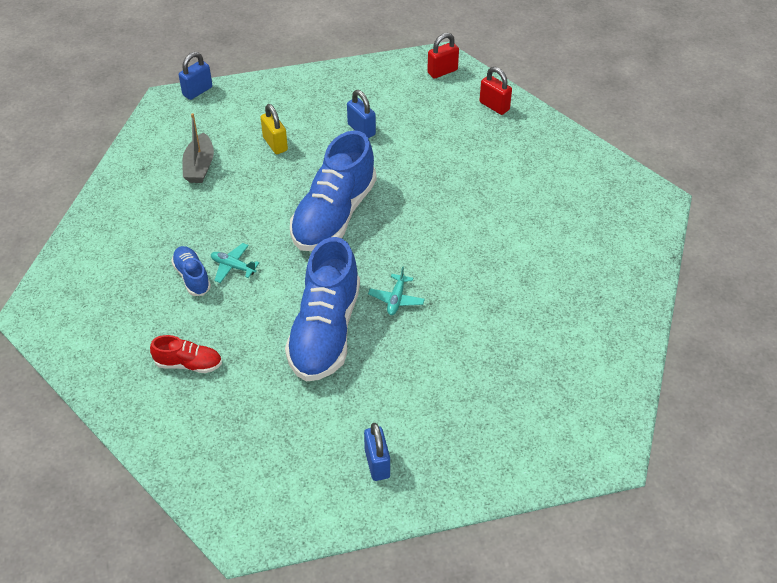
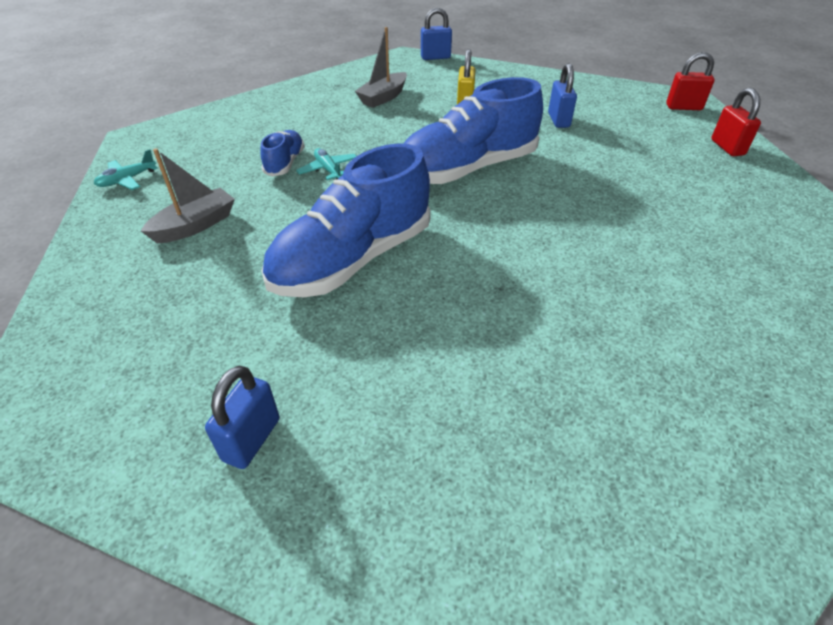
camera: 35 degrees right, 5 degrees down
red shoe [150,335,222,373] -> grey boat [141,148,235,243]
turquoise plane [368,266,425,315] -> turquoise plane moved to [94,149,158,190]

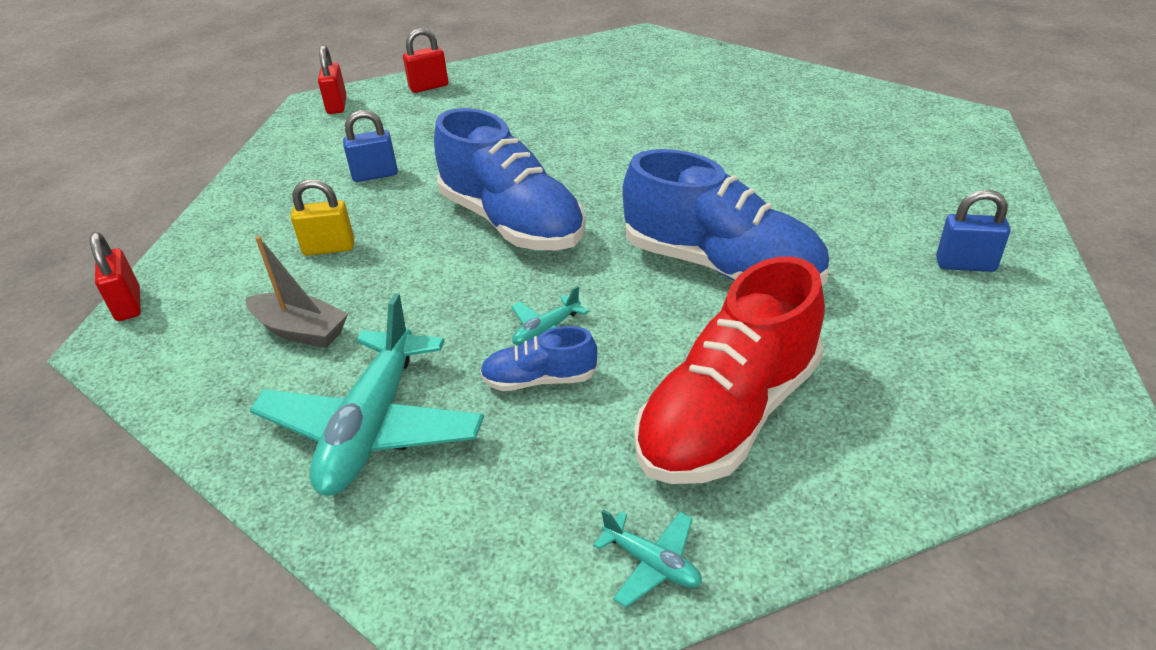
camera: 100 degrees left, 5 degrees down
grey boat [141,148,235,243] -> red shoe [634,257,825,484]
blue padlock [421,8,452,60] -> red padlock [90,232,141,321]
none -> turquoise plane [250,293,484,496]

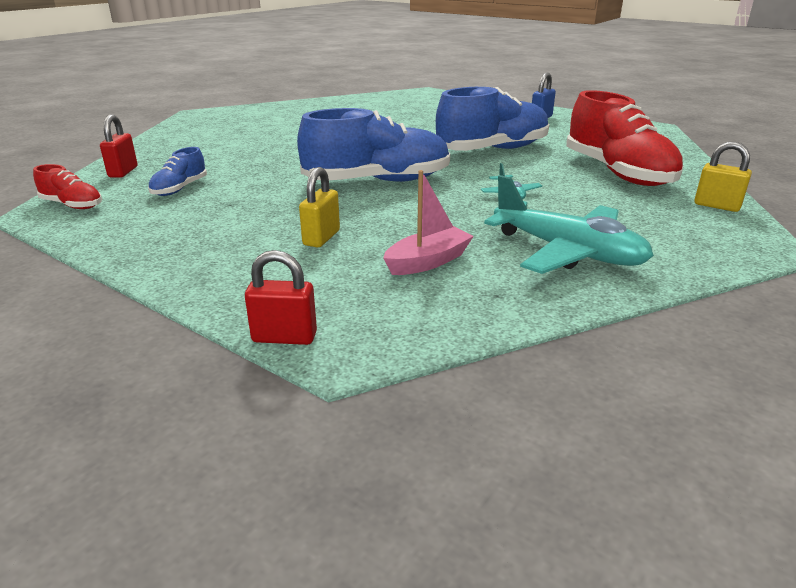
camera: 65 degrees left, 10 degrees down
grey boat [246,236,348,348] -> pink boat [383,170,474,275]
red padlock [318,45,347,114] -> red shoe [33,164,102,209]
blue padlock [343,110,398,182] -> none
blue shoe [480,326,598,391] -> blue shoe moved to [148,147,207,196]
turquoise plane [593,509,702,607] -> yellow padlock [694,142,752,212]

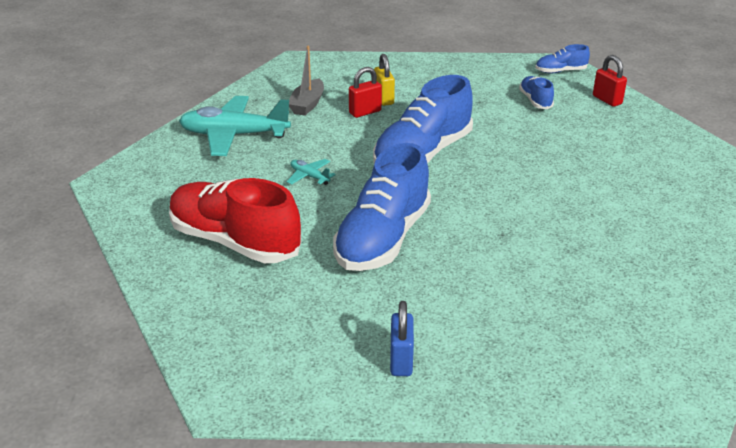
camera: 145 degrees right, 5 degrees up
red shoe [33,164,102,209] -> blue shoe [535,44,590,73]
red padlock [245,250,317,345] -> red padlock moved to [349,67,382,118]
pink boat [383,170,474,275] -> grey boat [289,46,324,116]
yellow padlock [694,142,752,212] -> none

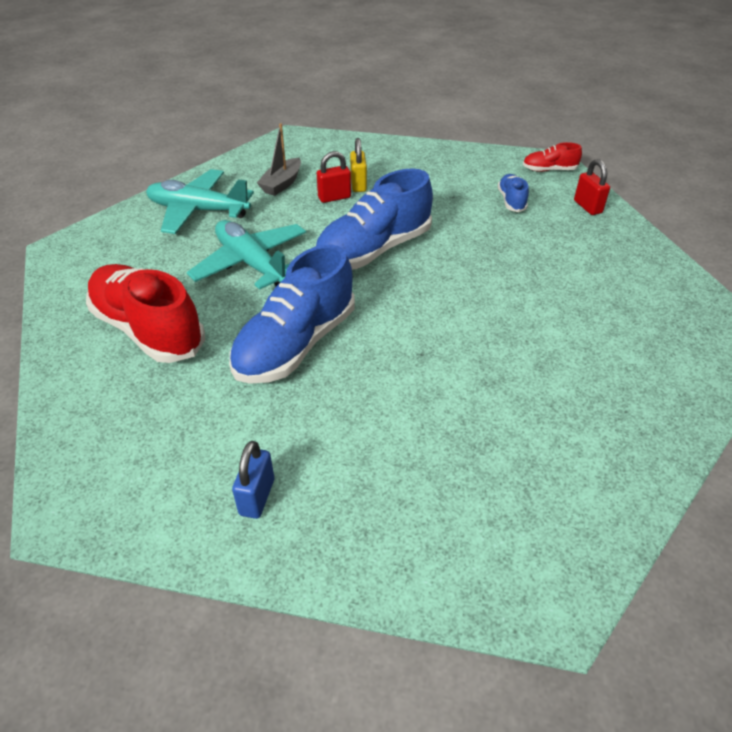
camera: 10 degrees right, 10 degrees up
turquoise plane [286,159,336,185] -> turquoise plane [187,220,306,290], size x2.28
blue shoe [535,44,590,73] -> red shoe [523,142,582,172]

